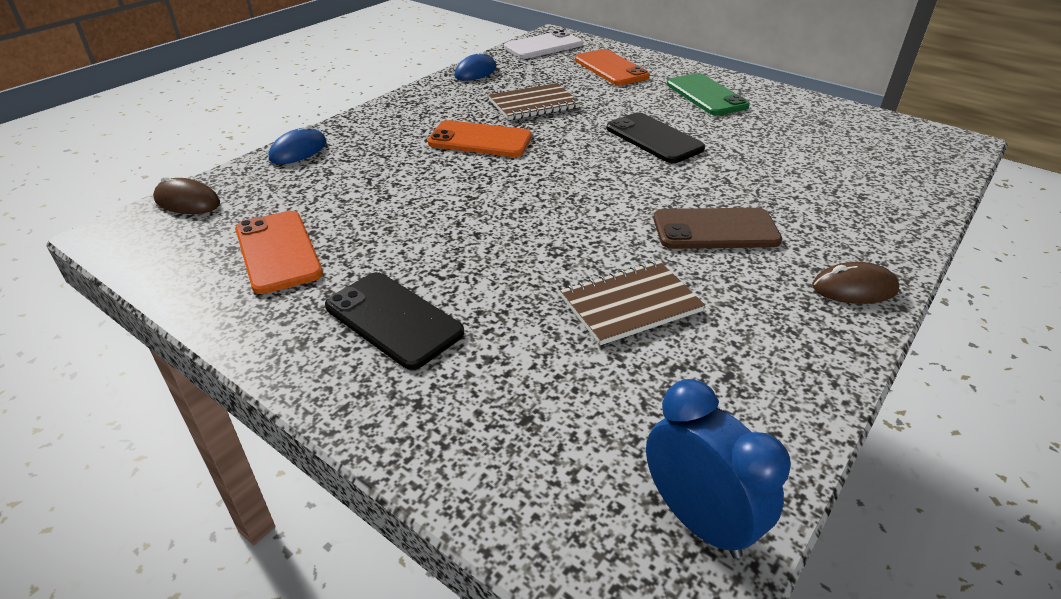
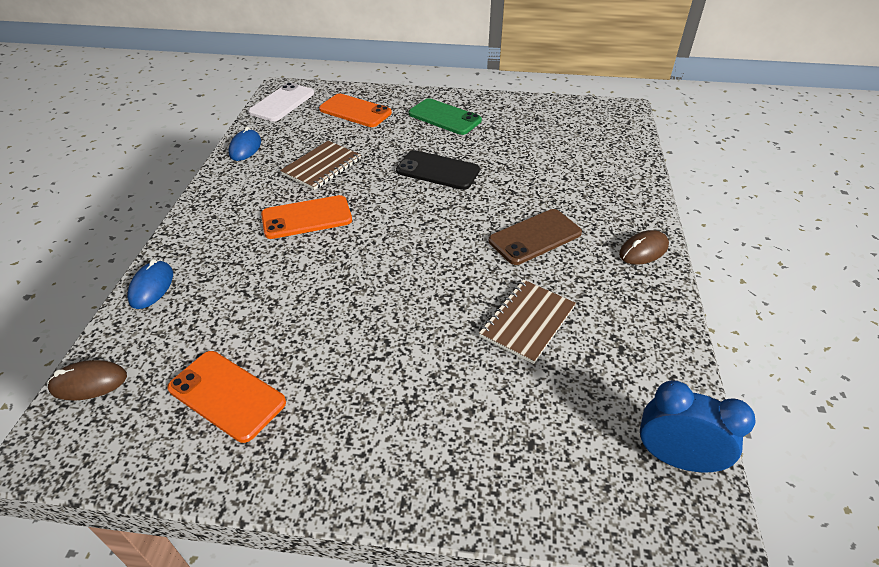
camera: 30 degrees left, 5 degrees up
black phone [325,272,464,370] -> none

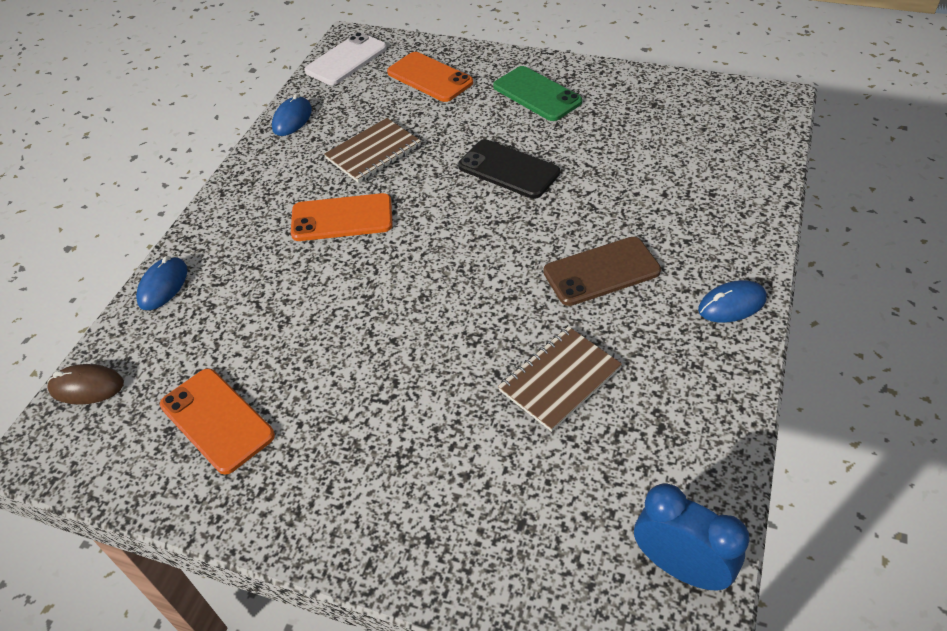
camera: 15 degrees right, 5 degrees up
brown mouse [619,230,669,265] -> blue mouse [698,280,767,323]

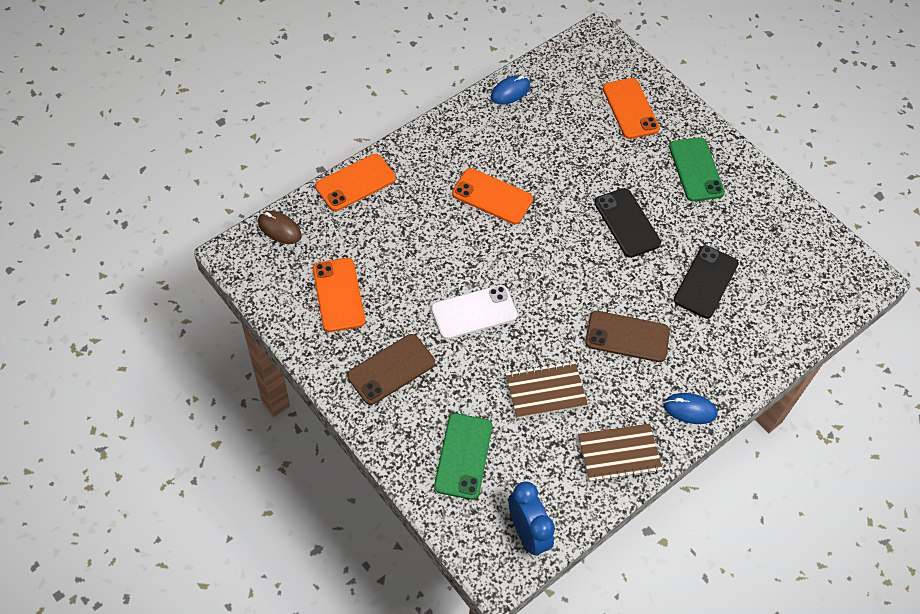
camera: 25 degrees right, 10 degrees up
blue mouse [136,256,188,310] -> orange phone [315,154,396,211]
white phone [305,32,387,85] -> white phone moved to [431,285,518,339]
brown notebook [324,118,421,183] -> brown notebook moved to [578,423,663,483]
none -> brown phone [347,334,435,405]
none -> green phone [434,413,492,500]
none -> black phone [674,245,738,318]

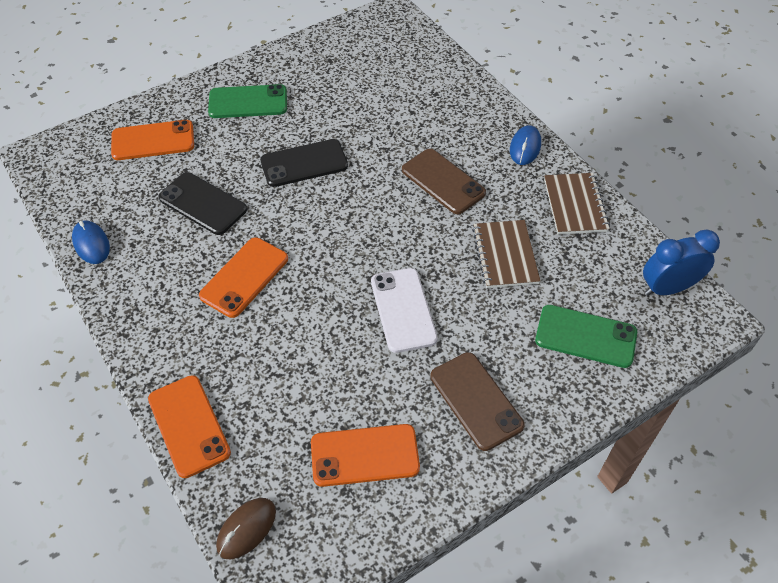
camera: 80 degrees left, 5 degrees down
brown phone [585,311,670,362] -> brown phone turned 60 degrees counterclockwise [402,149,486,214]
black phone [674,245,738,318] -> black phone moved to [158,172,247,235]

